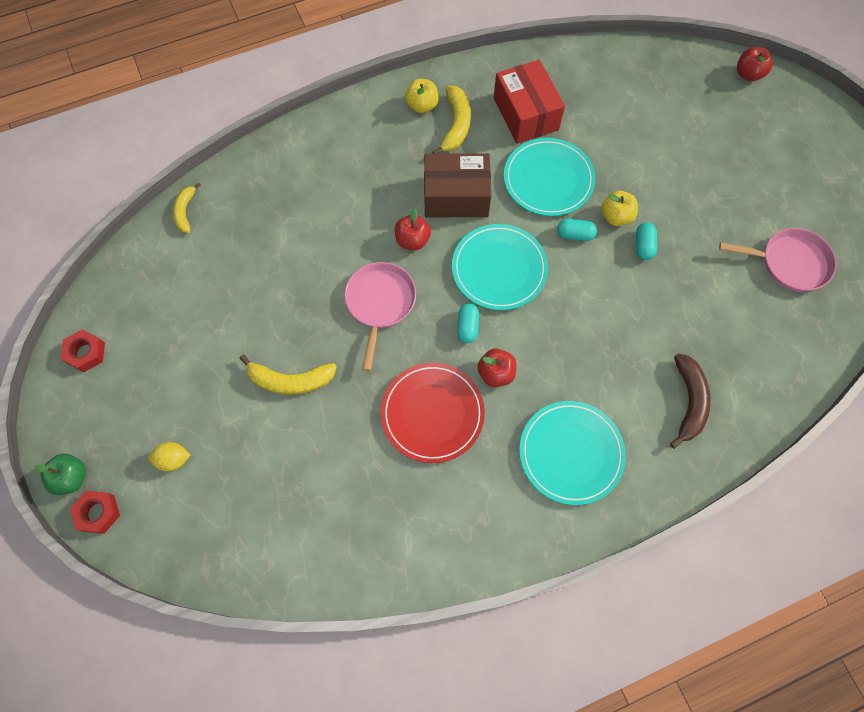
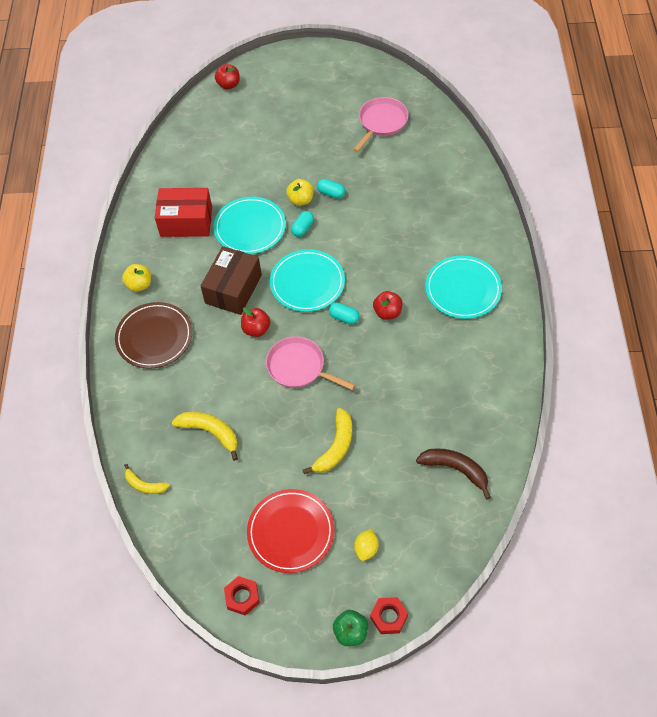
camera: 65 degrees left, 10 degrees down
red plate [381,363,485,463] -> red plate moved to [247,489,334,573]
yellow banana [432,85,471,154] -> yellow banana moved to [172,412,238,461]
brown banana [670,353,711,449] -> brown banana moved to [416,448,491,499]
none -> brown plate [115,302,192,369]

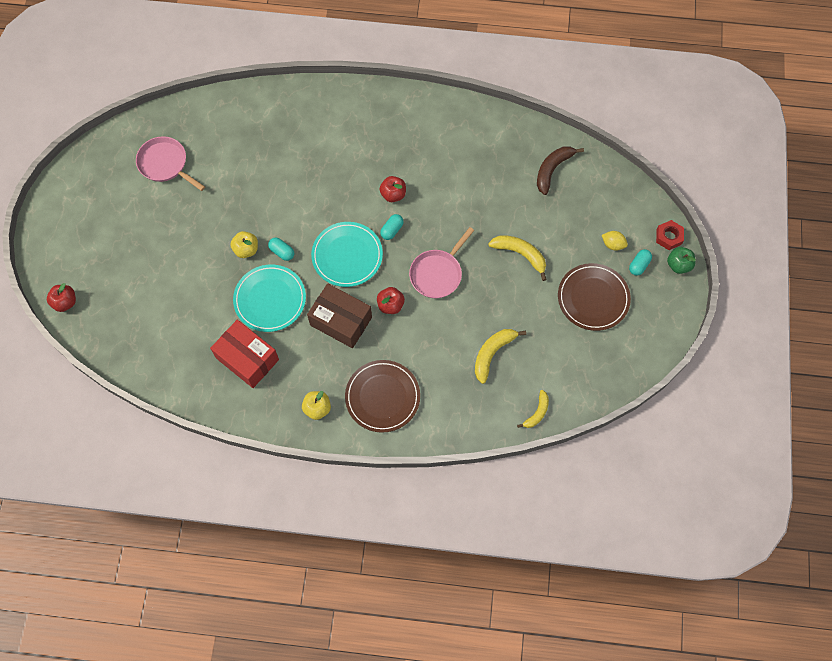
camera: 85 degrees left, 10 degrees up
red box [155,188,212,237] -> red box turned 60 degrees counterclockwise [210,320,279,388]
red nut [224,576,260,615] -> none
red plate [247,489,334,573] -> brown plate [558,263,631,331]
turquoise capsule [317,179,345,199] -> turquoise capsule moved to [629,249,652,276]
turquoise plate [425,256,502,319] -> none

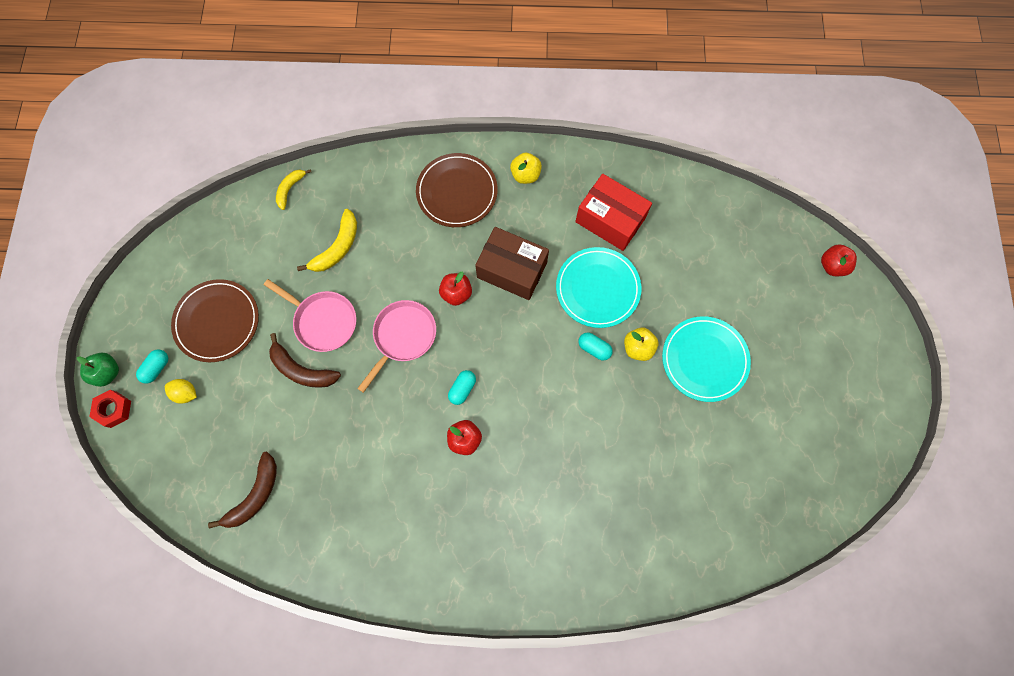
camera: 175 degrees right, 5 degrees up
pink pan [136,136,205,191] -> pink pan moved to [264,279,356,352]
turquoise plate [311,222,383,287] -> turquoise plate moved to [662,316,751,402]
yellow banana [488,236,547,281] -> brown banana [269,333,341,388]

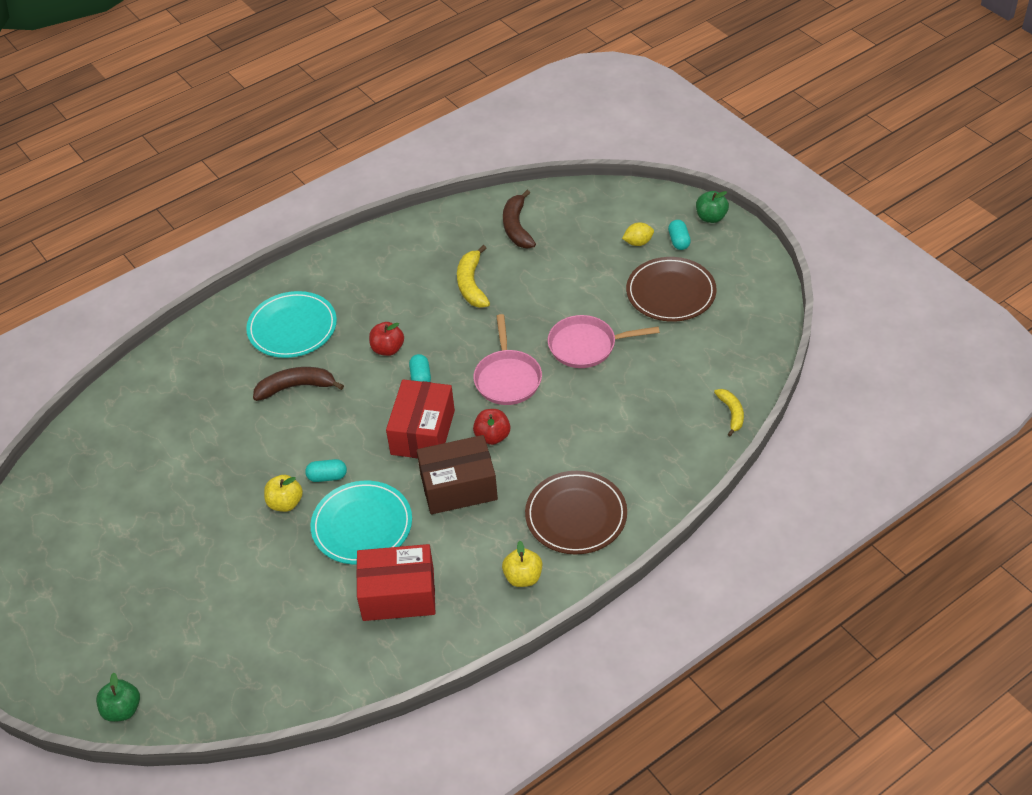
camera: 145 degrees right, 25 degrees down
red nut [89,390,131,428] -> none
brown banana [269,333,341,388] -> brown banana moved to [253,367,344,401]
yellow banana [297,209,357,272] -> yellow banana moved to [457,245,490,308]
turquoise plate [662,316,751,402] -> turquoise plate moved to [246,291,337,358]
red apple [821,244,857,276] -> green apple [96,673,140,722]
none -> red box [386,379,455,459]

